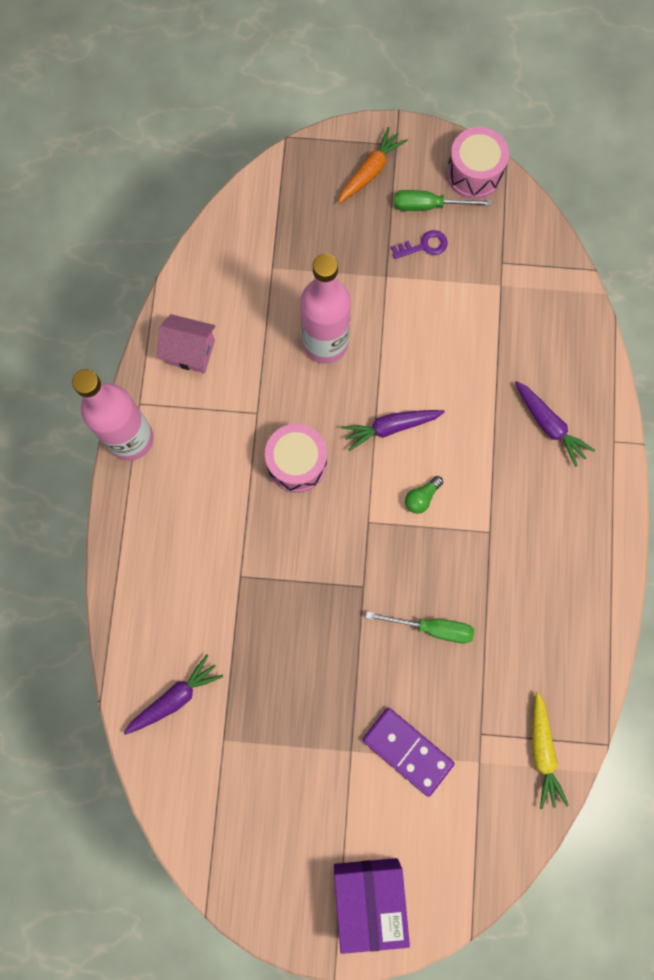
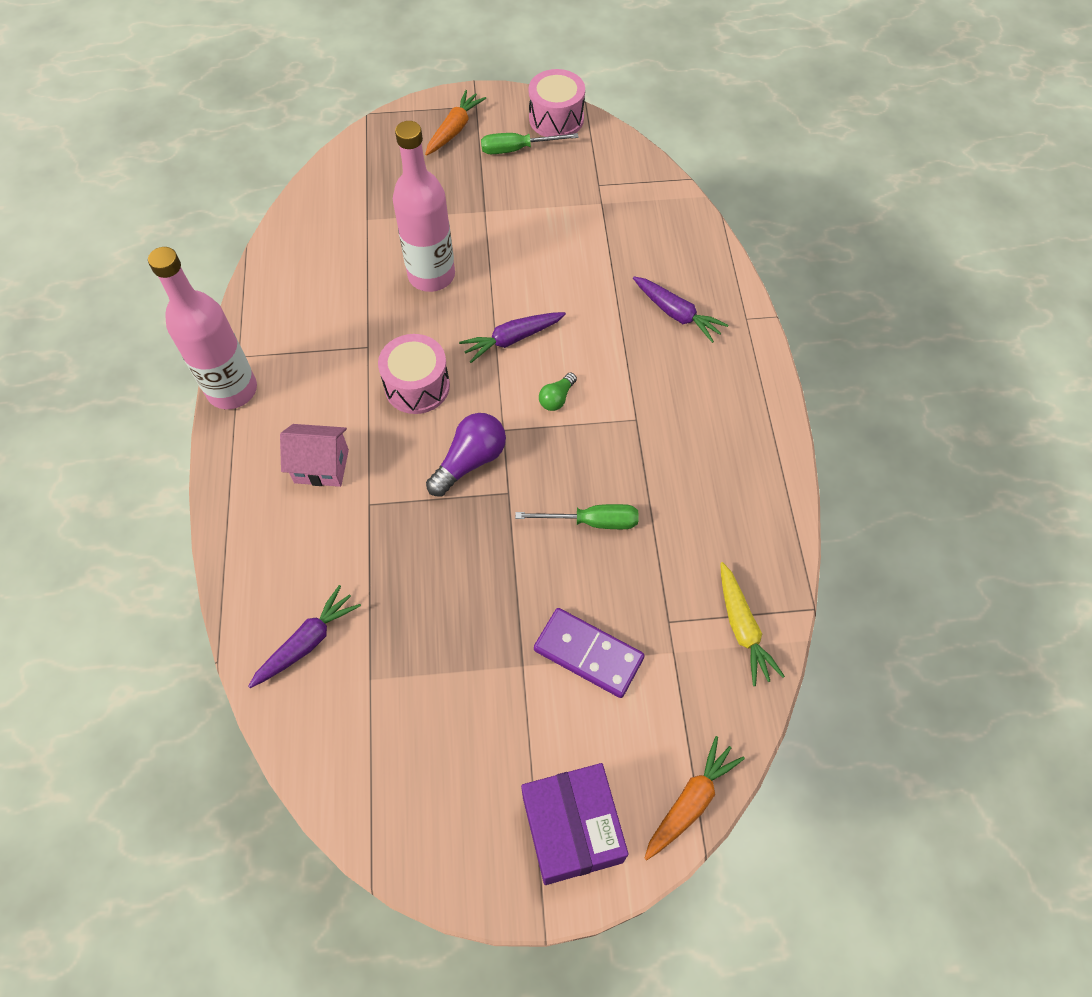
camera: 10 degrees left, 15 degrees down
pink house [157,314,216,373] -> pink house moved to [280,424,349,487]
purple key [391,230,448,259] -> none
none -> purple light bulb [426,413,506,497]
none -> orange carrot [644,736,745,860]

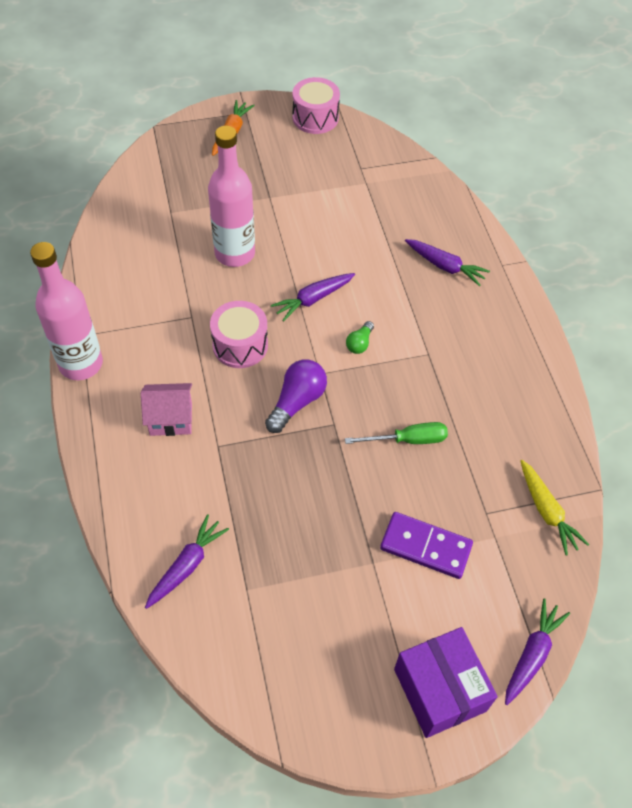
camera: 10 degrees left, 5 degrees down
green screwdriver [481,133,579,154] -> none
orange carrot [644,736,745,860] -> purple carrot [505,598,570,705]

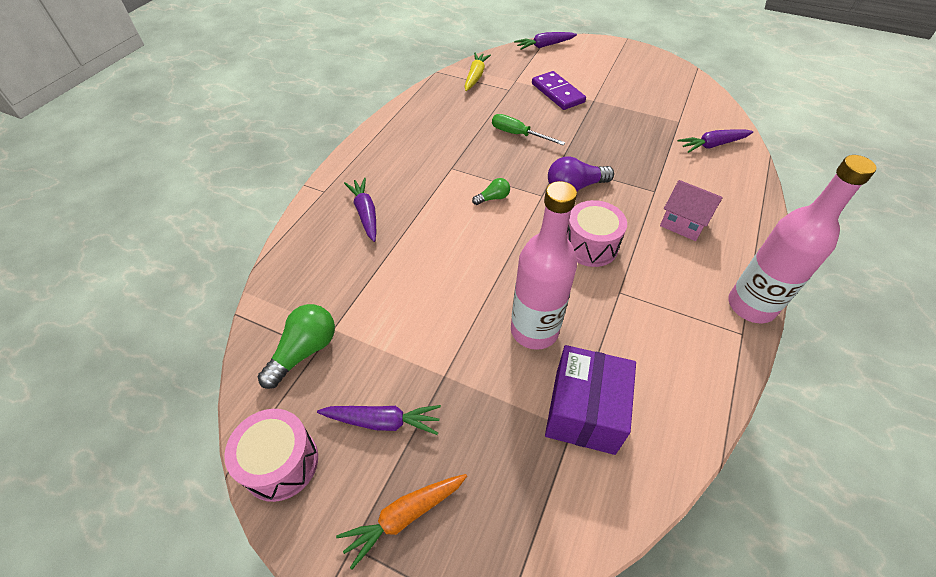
camera: 140 degrees left, 5 degrees down
purple carrot [271,273,355,322] -> purple carrot moved to [317,405,441,435]
purple box [394,627,498,738] -> purple box moved to [545,345,636,455]
none -> green light bulb [258,304,335,389]

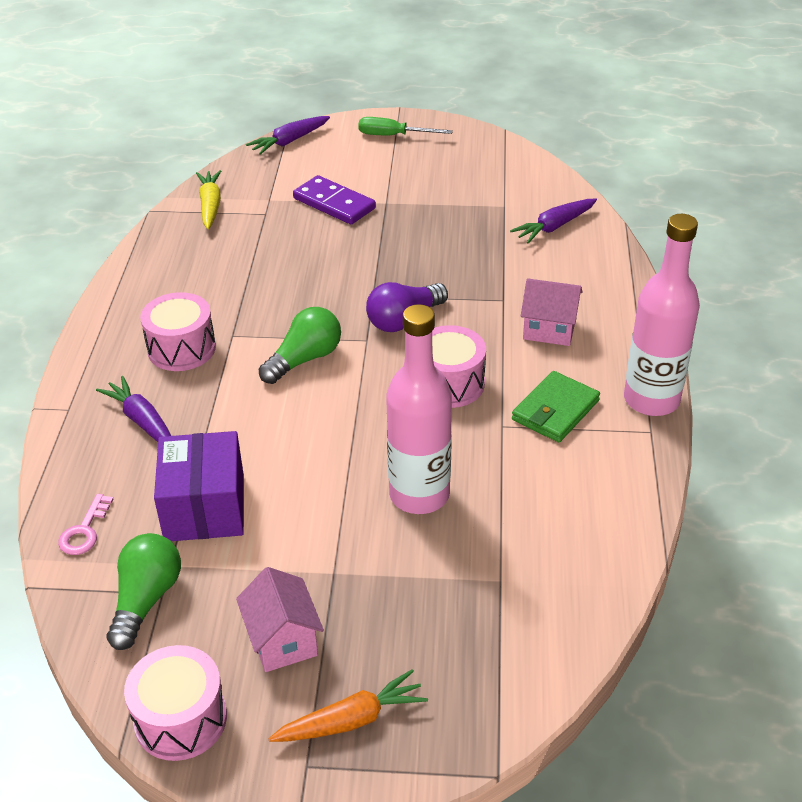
camera: 20 degrees left, 10 degrees down
purple carrot [317,405,441,435] -> pink house [236,567,324,672]
orange carrot [336,474,467,570] -> orange carrot turned 150 degrees counterclockwise [268,669,428,742]
green light bulb [472,178,510,205] -> green light bulb [259,307,341,384], size x1.80
green screwdriver [492,114,565,145] -> green screwdriver moved to [358,117,453,135]
purple box [545,345,636,455] -> purple box moved to [154,431,244,541]
none -> pink key [58,494,114,555]
none -> pink drum [140,292,216,371]
none -> green wallet [512,371,600,442]

